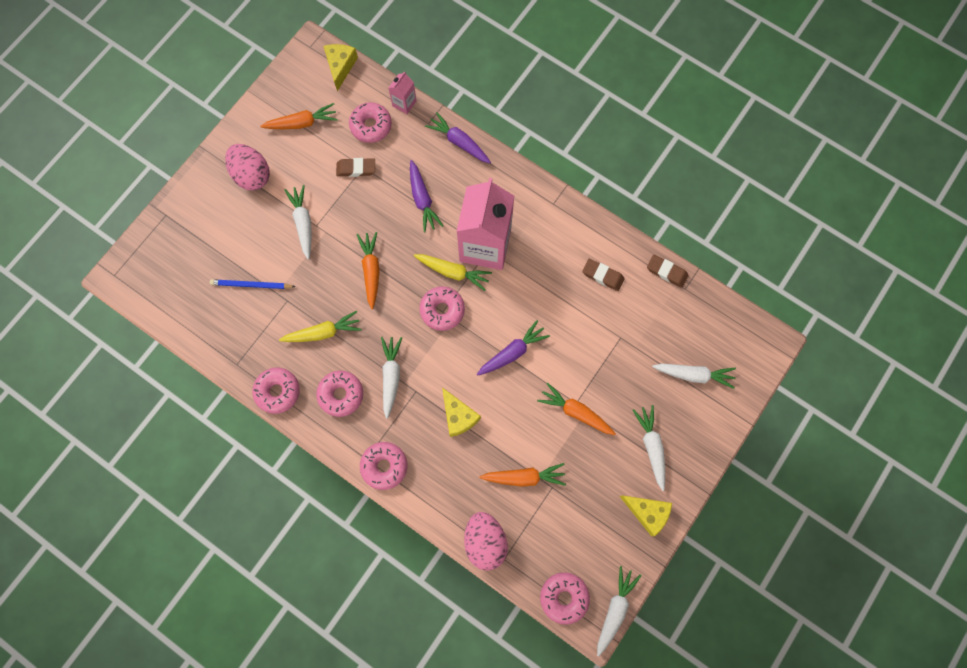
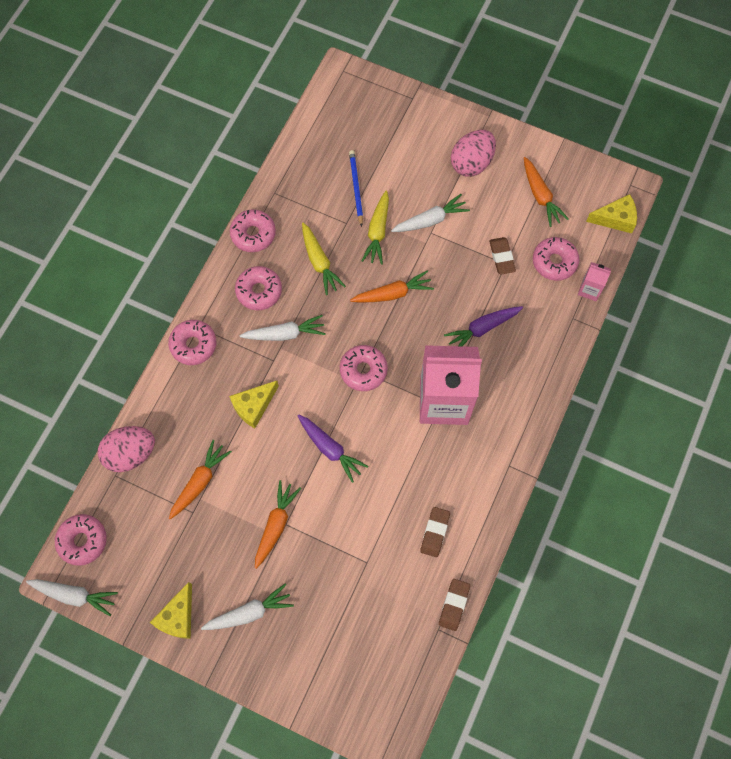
camera: 80 degrees right, 5 degrees down
yellow carrot [414,254,492,291] -> yellow carrot moved to [362,191,389,265]
purple carrot [425,112,491,164] -> none
orange carrot [480,463,566,487] -> orange carrot turned 135 degrees counterclockwise [169,440,232,519]
white carrot [652,364,736,389] -> none

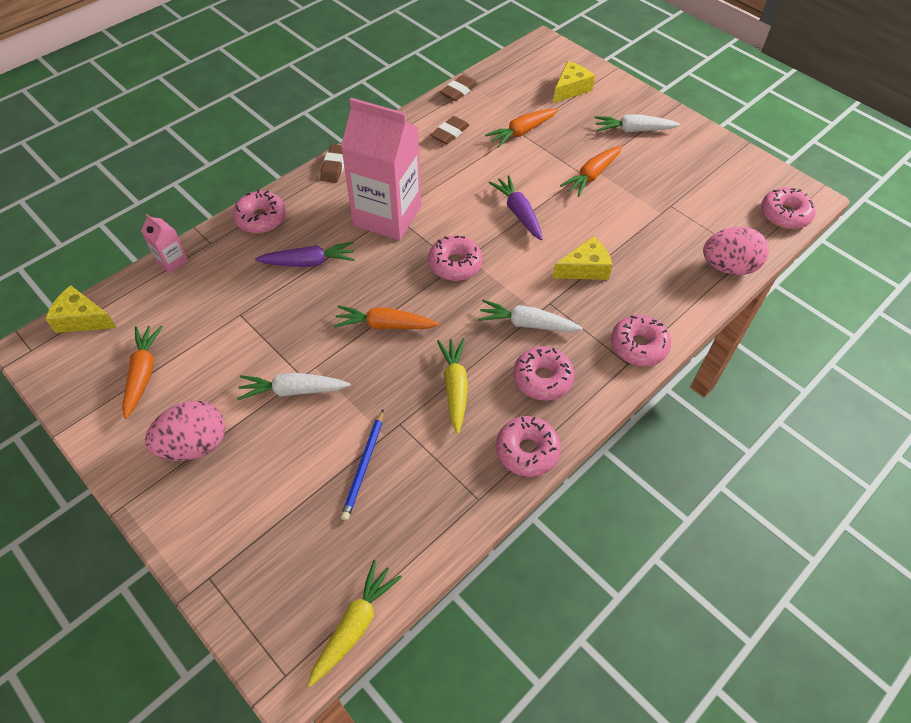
camera: 160 degrees left, 15 degrees down
white carrot [26,579,118,616] -> none
yellow cheese [150,582,192,639] -> yellow cheese moved to [553,61,595,103]
orange carrot [169,440,232,519] -> orange carrot moved to [485,109,558,147]
yellow carrot [362,191,389,265] -> yellow carrot moved to [307,560,402,687]
brown eraser [489,237,516,274] -> brown eraser moved to [320,144,344,183]
pink donut [533,237,579,281] -> pink donut moved to [233,190,286,233]

